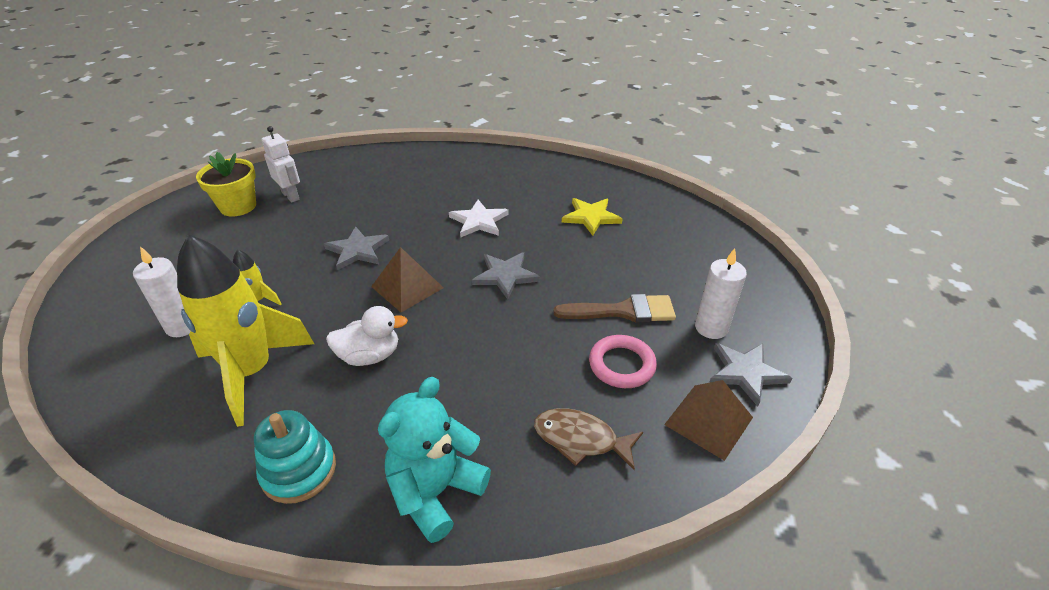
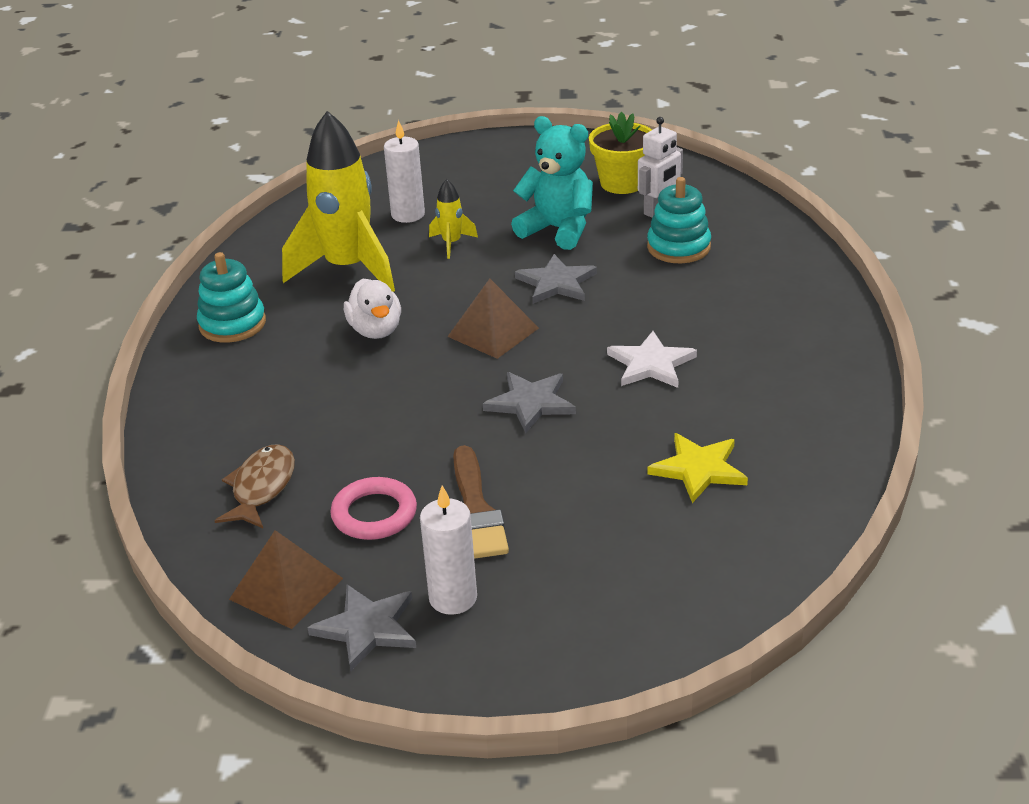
camera: 85 degrees right, 5 degrees down
turquoise teddy bear [378,377,491,543] -> turquoise teddy bear moved to [511,116,593,250]
none -> turquoise stacking toy [647,177,711,263]

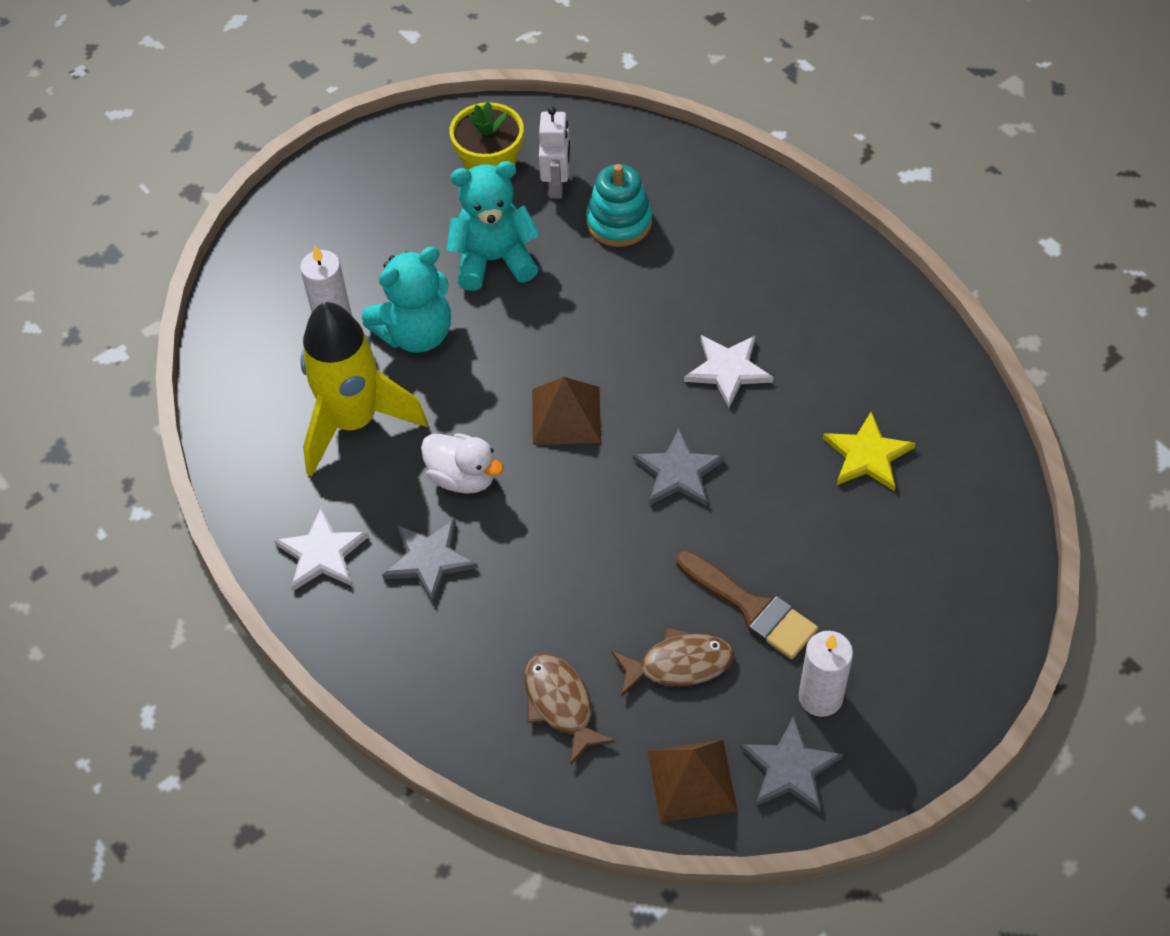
camera: 40 degrees left, 20 degrees up
turquoise stacking toy [197,252,266,343] -> white star [274,508,369,591]
pink ring [330,477,417,540] -> brown fish [612,627,734,697]
yellow rocket [429,179,478,259] -> turquoise teddy bear [362,246,451,353]
grey star [515,254,597,304] -> grey star moved to [382,518,478,603]

